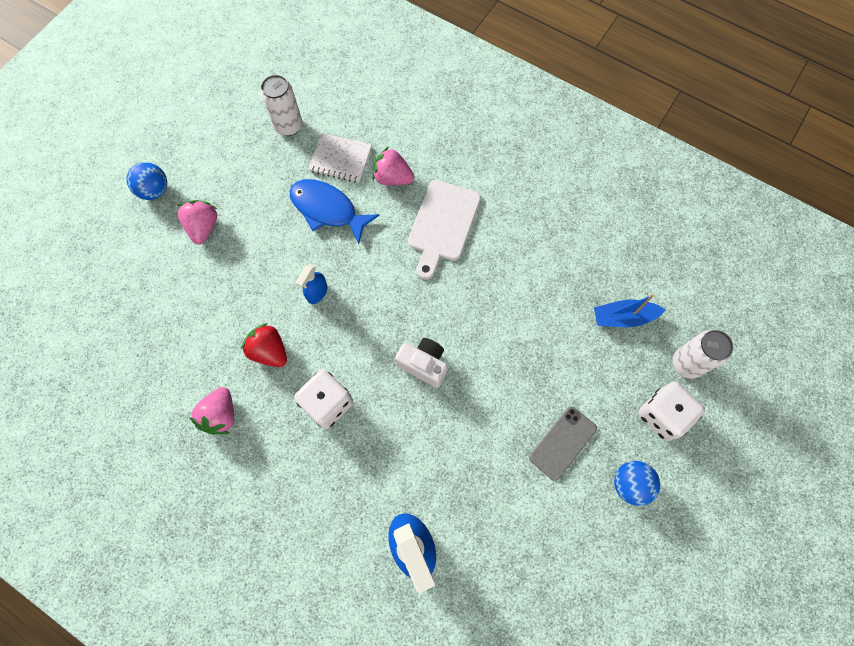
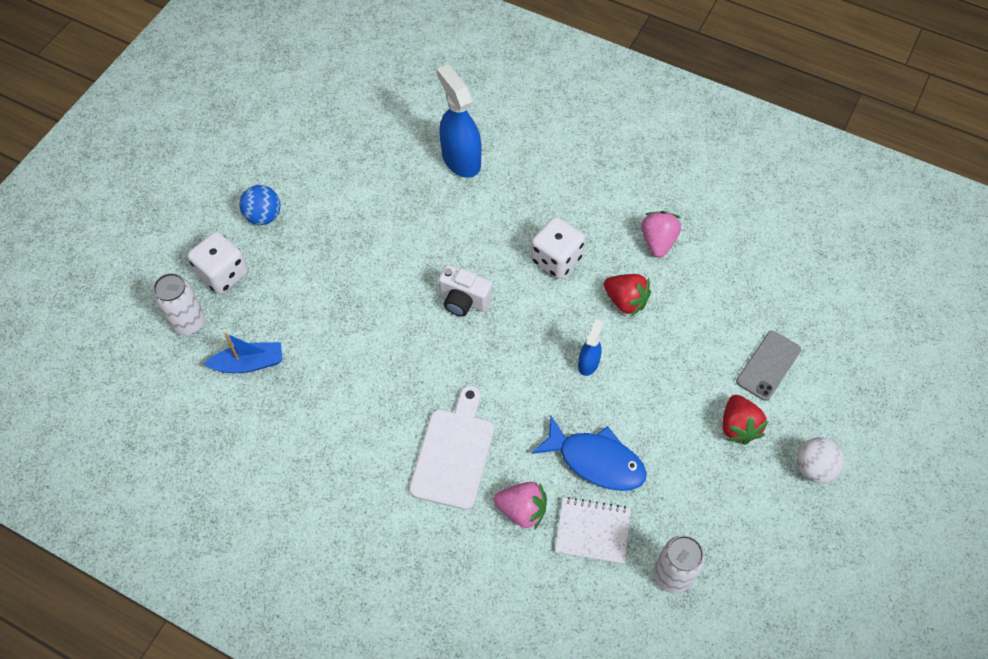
camera: 175 degrees right, 10 degrees down
blue ball [127,162,167,200] -> white ball [797,437,845,483]
pink strawberry [177,200,217,244] -> red strawberry [723,395,768,445]
grey phone [529,407,597,481] -> grey phone moved to [736,331,801,401]

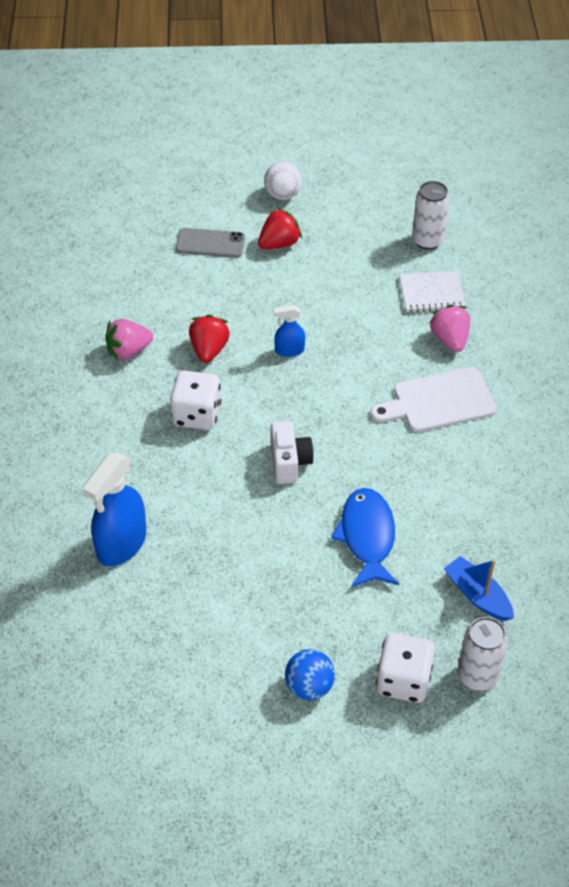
camera: 120 degrees left, 10 degrees down
blue fish [532,416,647,491] -> blue fish moved to [331,488,399,588]
white notebook [555,497,631,564] -> white notebook turned 75 degrees counterclockwise [399,271,466,313]

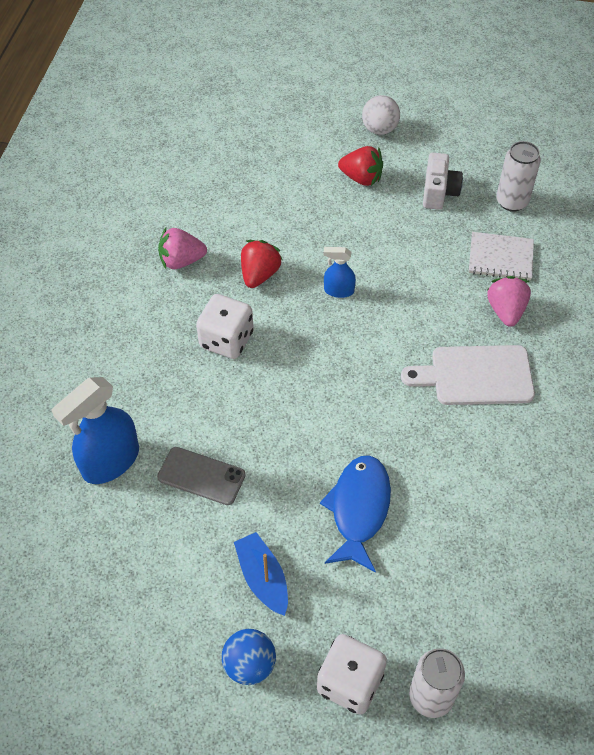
camera: 15 degrees right, 5 degrees up
grey phone [176,228,245,258] -> grey phone moved to [157,447,246,505]
red strawberry [258,208,302,249] -> red strawberry turned 45 degrees clockwise [338,146,383,186]
white camera [271,421,314,484] -> white camera moved to [423,153,463,210]
blue boat [444,556,514,621] -> blue boat moved to [234,532,288,616]

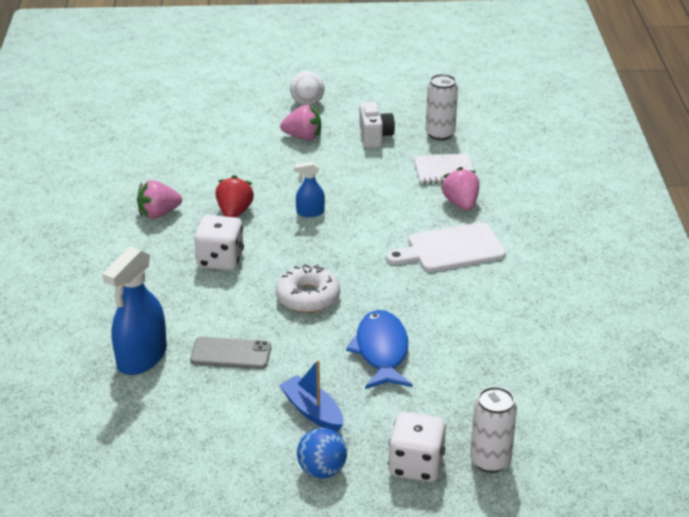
camera: 15 degrees left, 20 degrees down
red strawberry [338,146,383,186] -> pink strawberry [280,105,321,140]
none -> white donut [276,264,340,313]

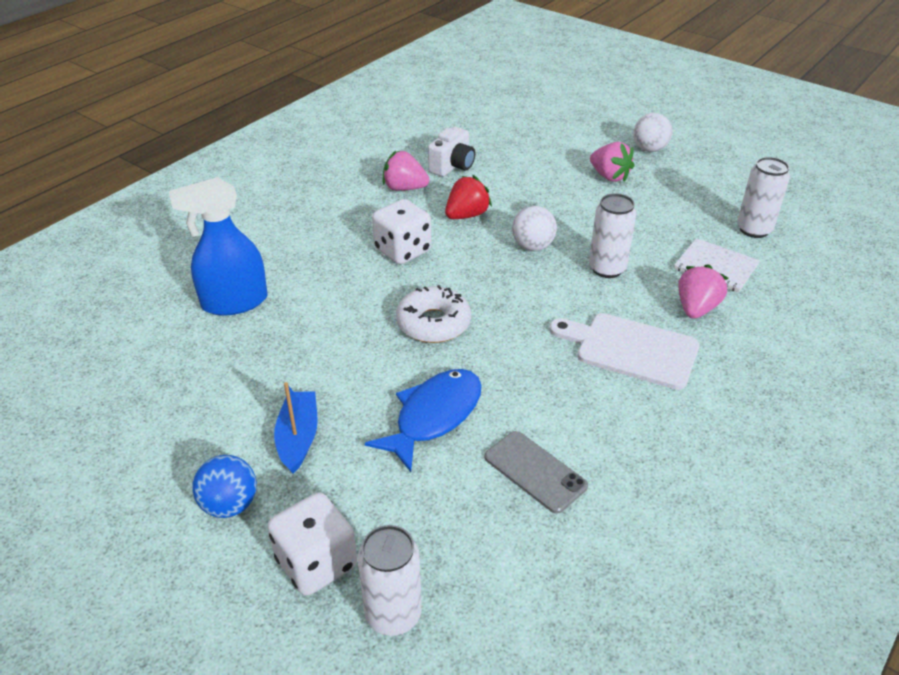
camera: 40 degrees right, 5 degrees up
grey phone [190,337,271,369] -> grey phone moved to [485,431,588,514]
blue spray bottle [294,162,325,217] -> white ball [512,206,557,251]
white camera [359,102,395,148] -> white camera moved to [428,127,475,177]
none -> white can [589,193,636,278]

